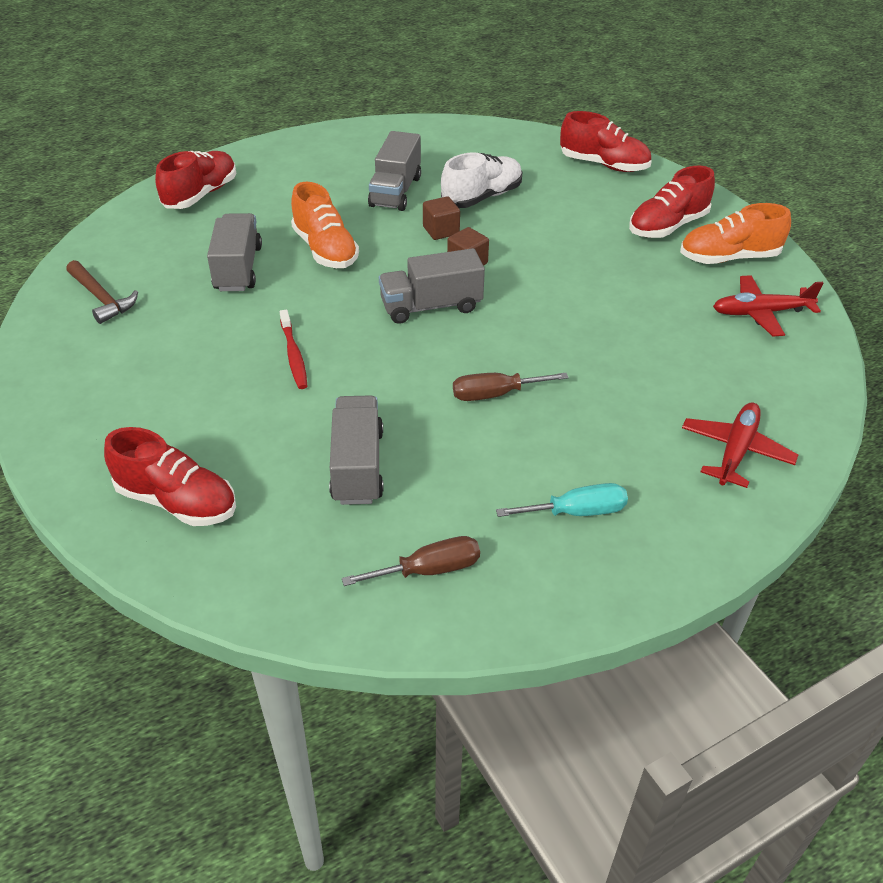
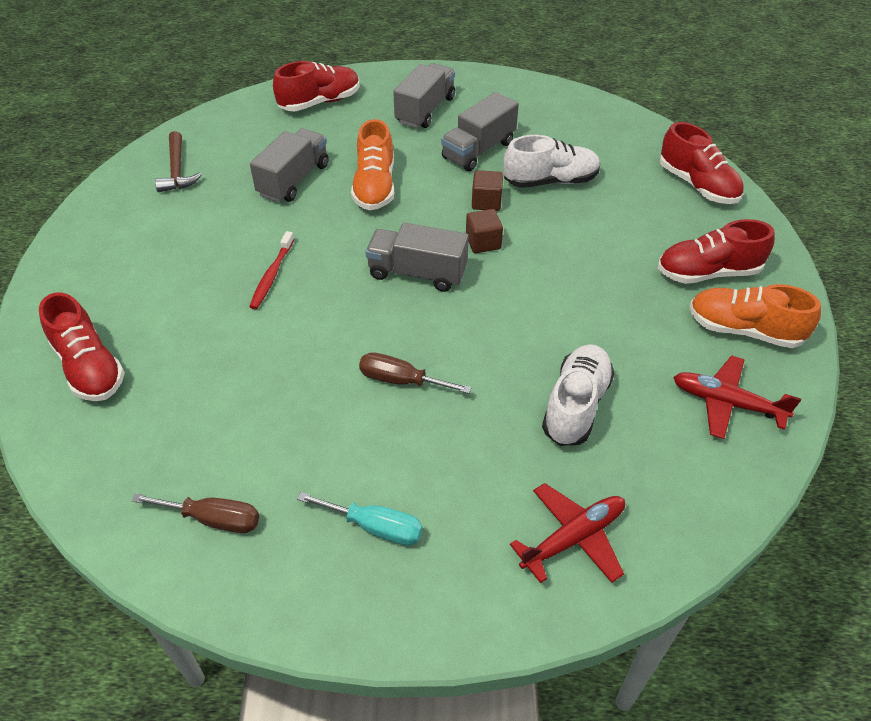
camera: 30 degrees right, 5 degrees up
grey truck [329,395,384,505] -> grey truck moved to [393,63,455,128]
none -> white shoe [542,344,615,446]

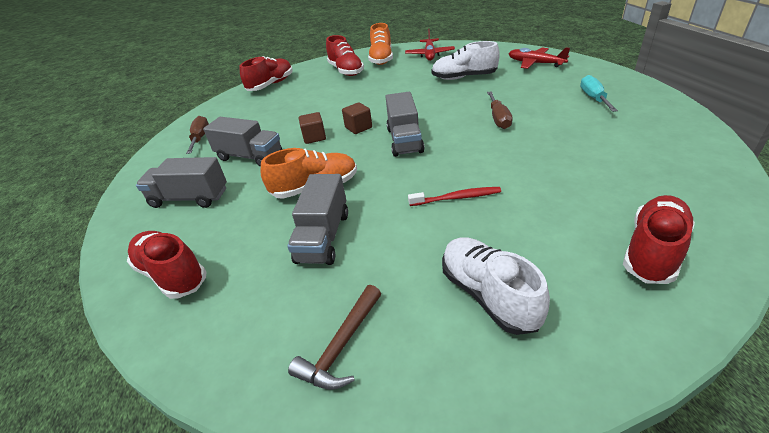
camera: 105 degrees left, 10 degrees down
brown screwdriver [131,493,259,533] -> brown screwdriver moved to [186,116,209,154]
brown hammer [155,131,202,192] -> brown hammer turned 150 degrees clockwise [288,285,381,390]
grey truck [250,128,329,202] -> grey truck turned 90 degrees counterclockwise [287,174,348,265]
white shoe [503,135,601,188] -> white shoe moved to [442,237,550,335]

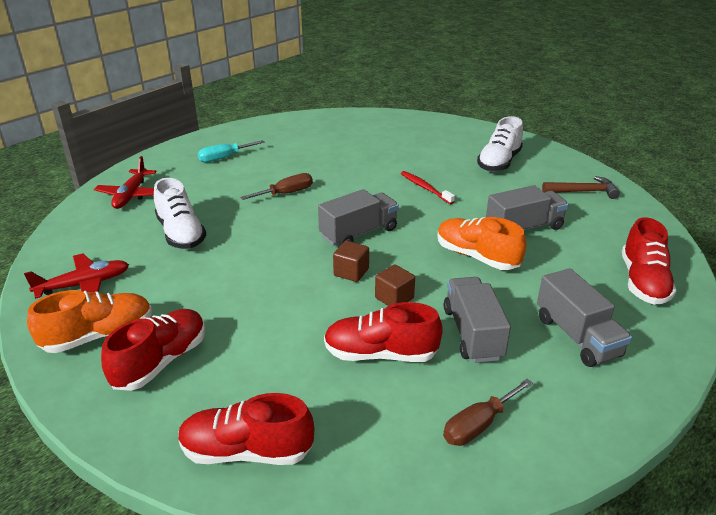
camera: 125 degrees left, 5 degrees down
red shoe [623,195,695,284] -> red shoe moved to [324,302,443,362]

